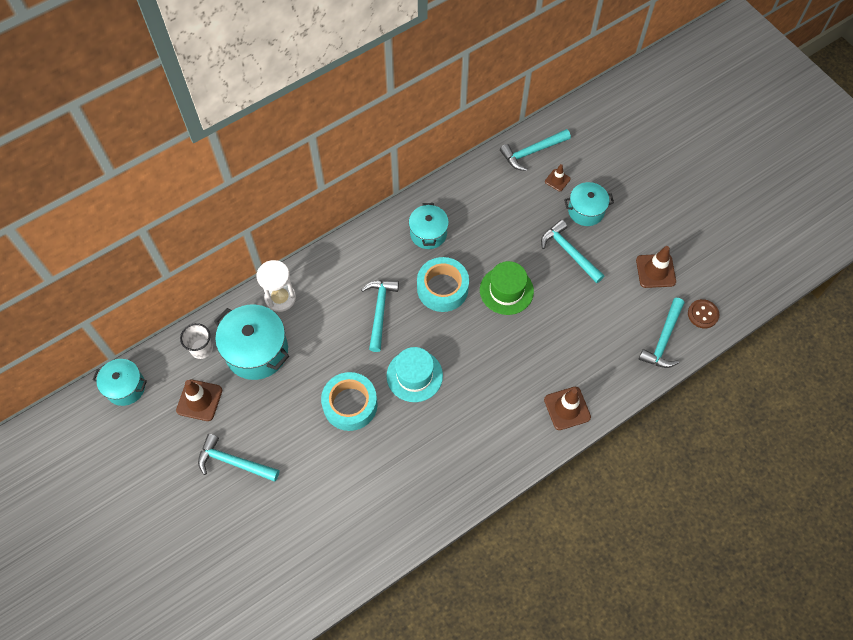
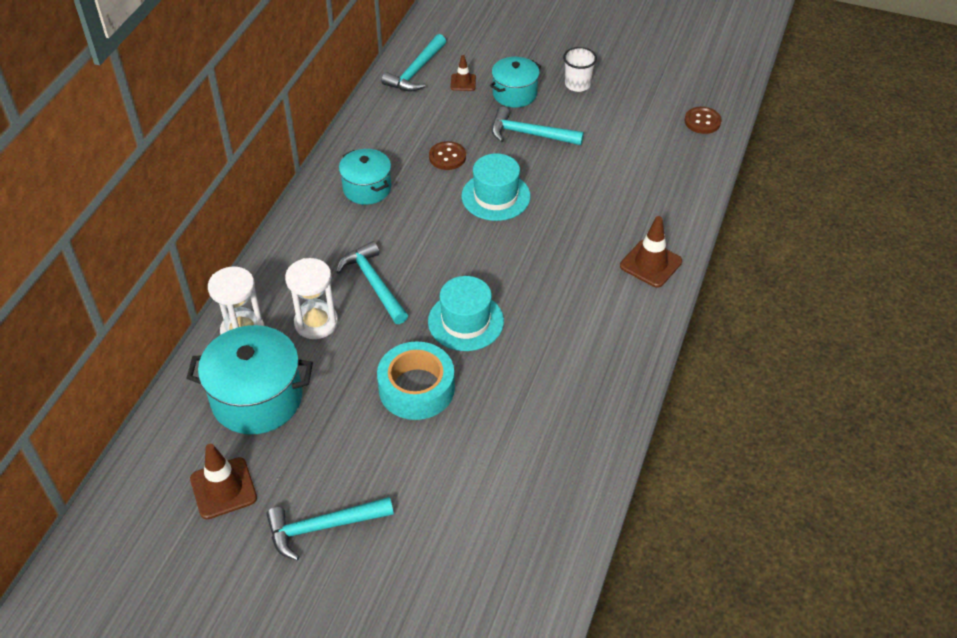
camera: 35 degrees left, 15 degrees down
turquoise pot [93,359,147,406] -> none
white cup [180,323,213,359] -> white cup moved to [563,47,597,92]
turquoise tape [417,257,469,312] -> none
green hat [480,261,534,315] -> turquoise hat [462,153,530,221]
brown traffic cone [636,246,676,288] -> none
turquoise hammer [639,298,684,368] -> none
none -> white hourglass [285,258,338,339]
none -> brown button [429,141,466,170]

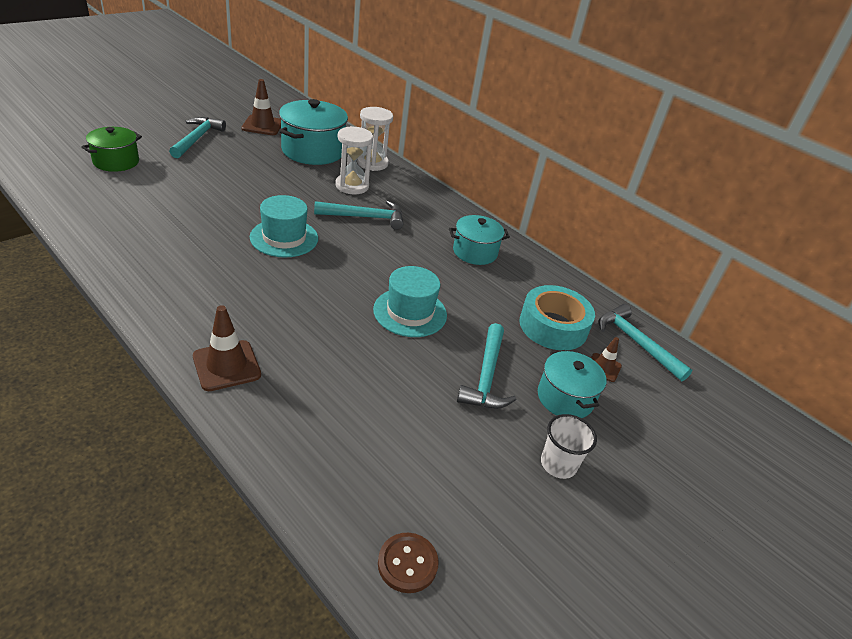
camera: 110 degrees right, 10 degrees down
turquoise tape [377,341,455,420] -> turquoise tape moved to [519,285,595,350]
brown button [429,141,466,170] -> none
turquoise hammer [492,107,584,145] -> turquoise hammer turned 150 degrees clockwise [457,323,516,409]
none -> green pot [81,127,142,172]

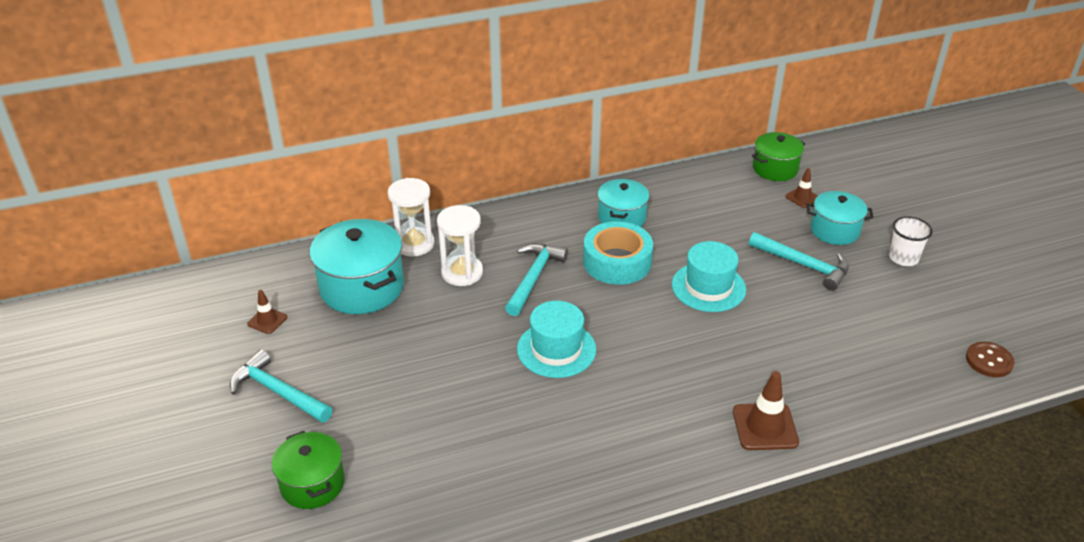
camera: 60 degrees left, 0 degrees up
brown traffic cone [241,79,281,135] -> brown traffic cone [247,290,287,334], size x0.59
turquoise tape [519,285,595,350] -> turquoise tape moved to [583,221,653,285]
turquoise hammer [599,304,692,381] -> green pot [752,132,805,181]

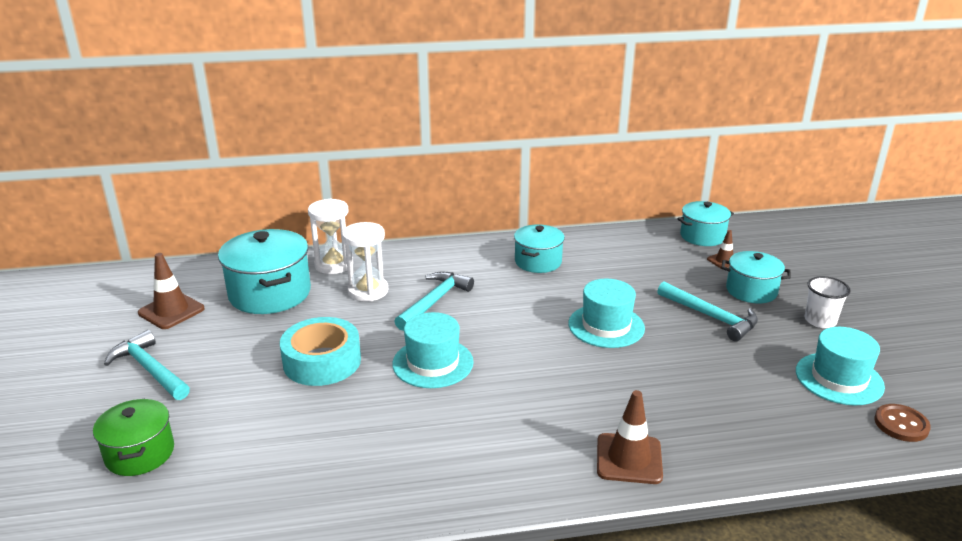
camera: 10 degrees right, 10 degrees down
brown traffic cone [247,290,287,334] -> brown traffic cone [138,253,204,329], size x1.70
turquoise tape [583,221,653,285] -> turquoise tape moved to [280,317,361,386]
green pot [752,132,805,181] -> turquoise pot [677,201,734,246]
none -> turquoise hat [796,327,885,406]

